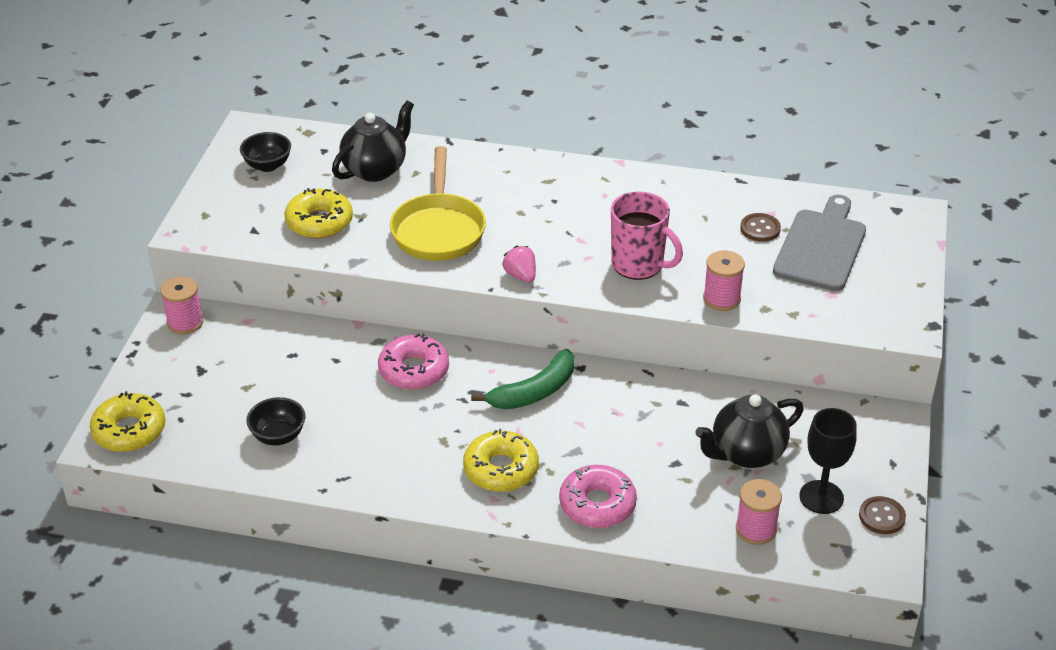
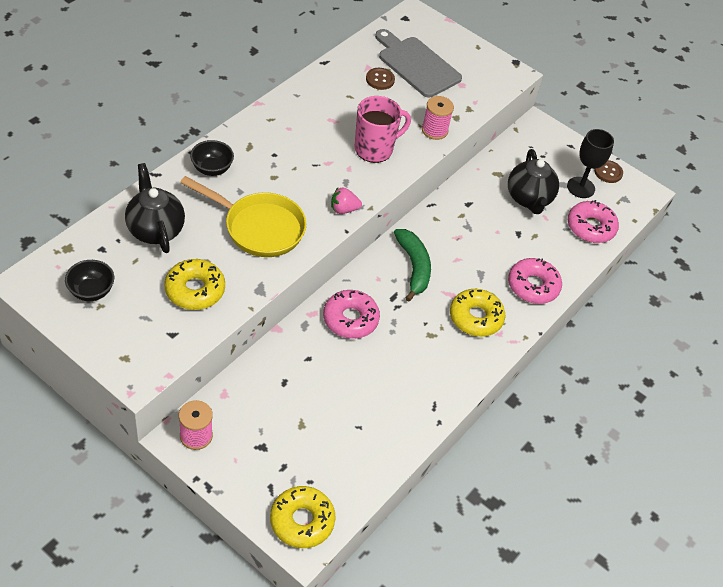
camera: 70 degrees left, 10 degrees up
black bowl [246,397,305,445] -> black bowl moved to [190,140,234,176]
pink spool [736,479,782,545] -> pink donut [568,200,619,243]

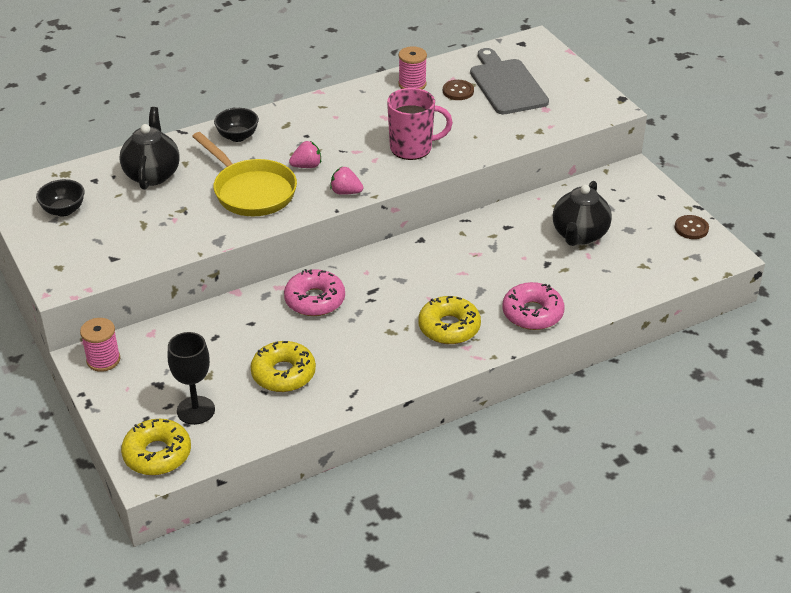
camera: 30 degrees right, 10 degrees down
yellow donut [165,259,225,310] -> yellow donut moved to [251,341,316,392]
green banana [394,229,431,301] -> none
pink spool [422,96,454,140] -> pink spool moved to [398,46,427,90]
black goblet [567,129,614,198] -> black goblet moved to [168,332,215,425]
pink donut [568,200,619,243] -> none
none -> pink strawberry [289,141,321,168]

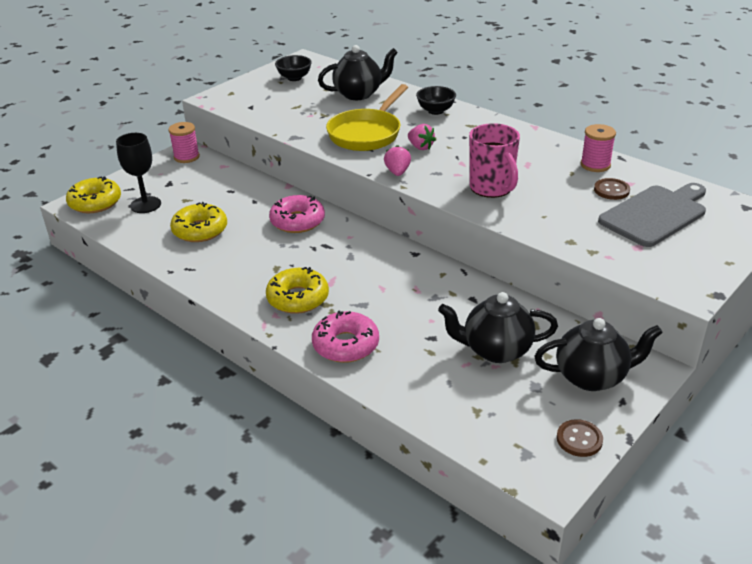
camera: 70 degrees right, 5 degrees down
none -> black teapot [534,318,663,391]

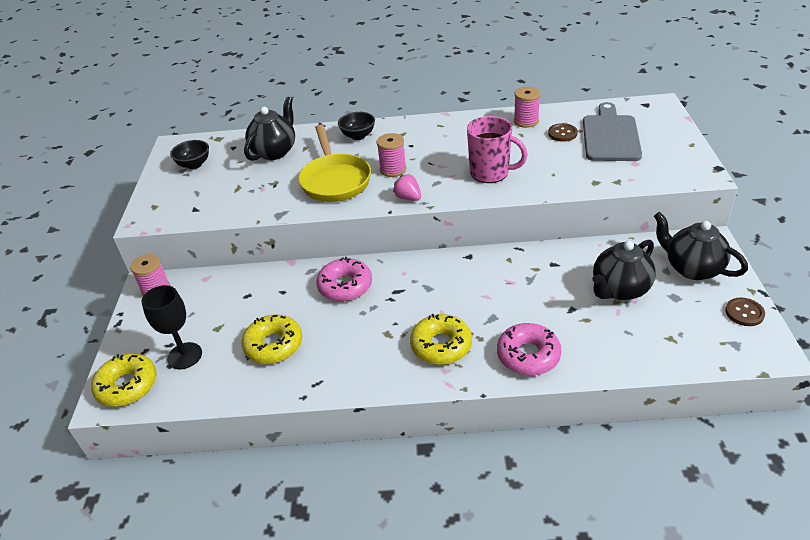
camera: 40 degrees left, 5 degrees up
pink strawberry [408,124,436,150] -> pink spool [377,133,406,177]
black teapot [534,318,663,391] -> black teapot turned 90 degrees counterclockwise [654,212,748,280]

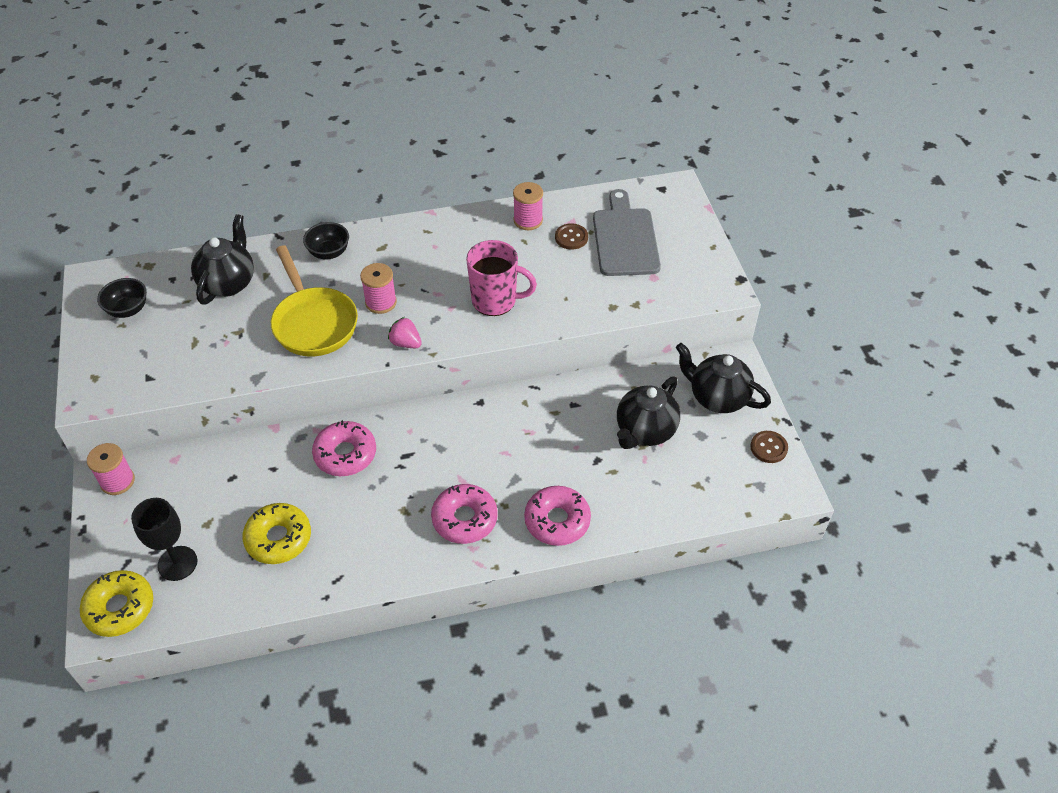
camera: 15 degrees left, 10 degrees up
yellow donut [410,314,472,365] -> pink donut [431,484,498,544]

